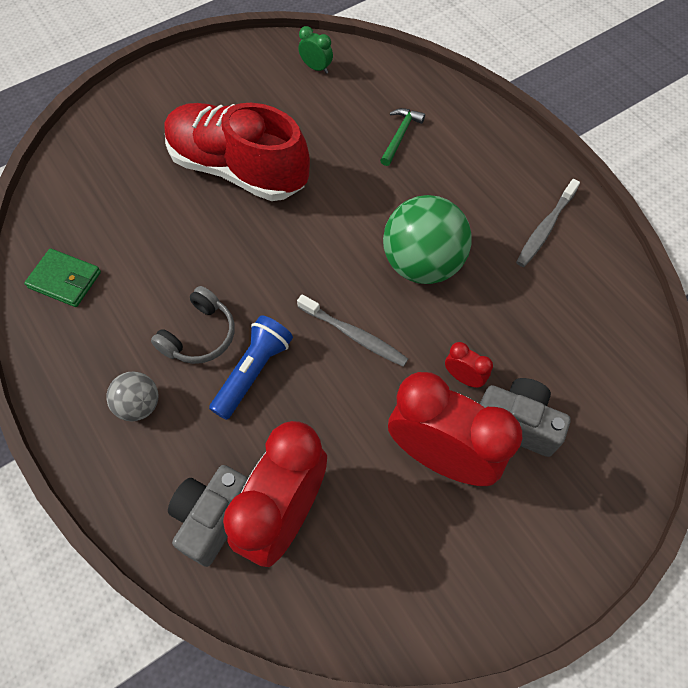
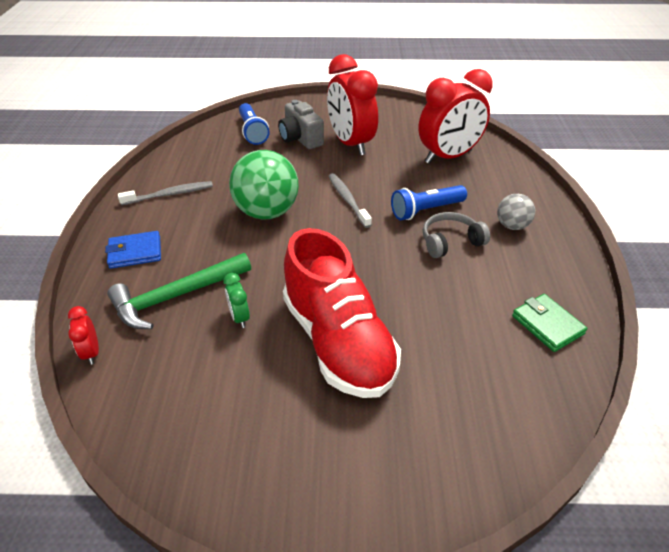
camera: 145 degrees left, 20 degrees down
grey camera [168,465,248,567] -> none
green clock [298,26,333,74] -> green clock moved to [223,273,250,328]
green hammer [380,108,425,166] -> green hammer [107,253,251,329], size x1.82
red clock [445,342,493,388] -> red clock moved to [68,306,99,365]
none -> blue wallet [105,231,161,269]
none -> blue flashlight [239,103,270,145]

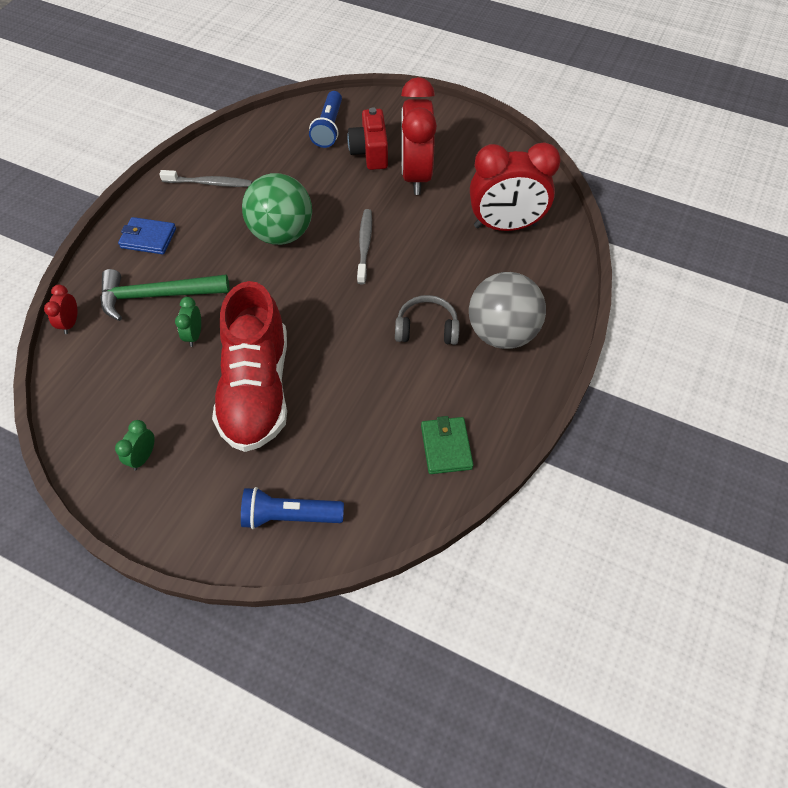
camera: 25 degrees right, 15 degrees up
grey camera [278,100,324,149] -> red camera [347,107,388,170]
blue flashlight [391,185,467,220] -> blue flashlight moved to [241,487,344,529]
grey ball [497,194,535,230] -> grey ball [469,272,546,349], size x1.91
none -> green clock [115,420,155,470]

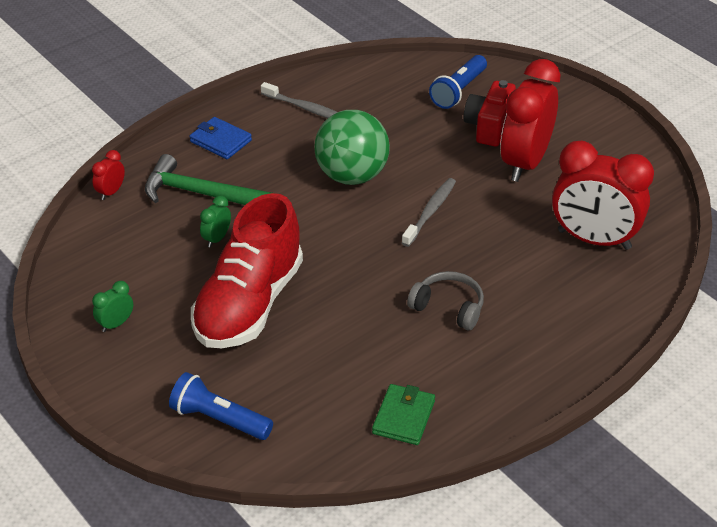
camera: 25 degrees right, 15 degrees down
grey ball [469,272,546,349] -> none

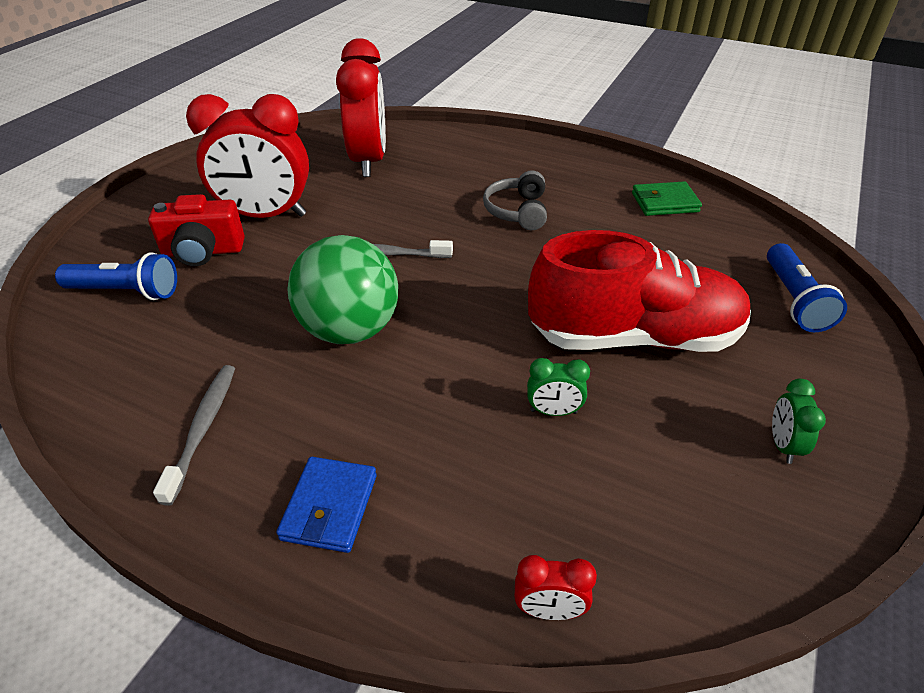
camera: 115 degrees left, 0 degrees up
green clock [92,281,133,332] -> green clock turned 75 degrees clockwise [772,379,826,464]
green hammer [145,154,272,205] -> none

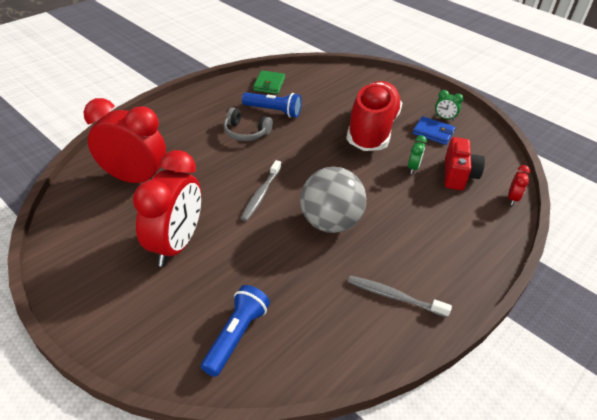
camera: 75 degrees left, 0 degrees up
red camera [148,194,245,266] -> red camera moved to [445,137,485,190]
blue wallet [277,457,377,553] -> blue wallet moved to [413,116,455,145]
green ball [287,235,398,344] -> grey ball [300,167,366,233]
blue flashlight [767,243,847,332] -> blue flashlight moved to [242,93,302,118]

